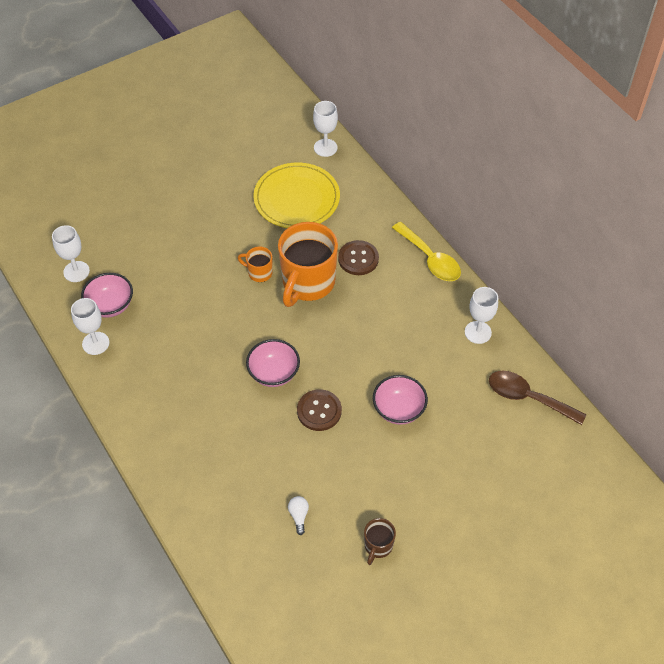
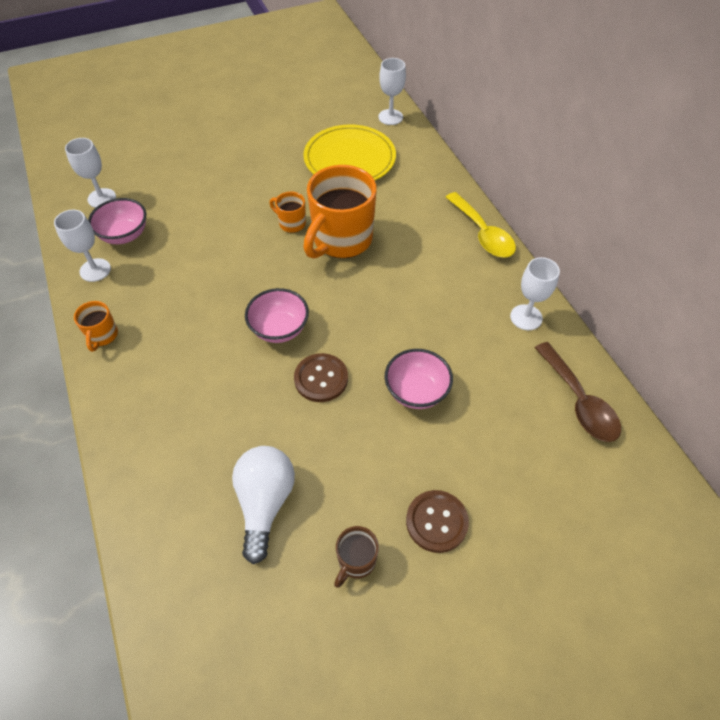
camera: 10 degrees right, 0 degrees up
white light bulb [288,496,309,535] -> white light bulb [232,446,295,564], size x2.26
brown button [338,240,379,275] -> brown button moved to [406,490,469,553]
brown spoon [489,371,586,425] -> brown spoon turned 150 degrees counterclockwise [535,342,621,442]
none -> orange mug [74,301,118,352]

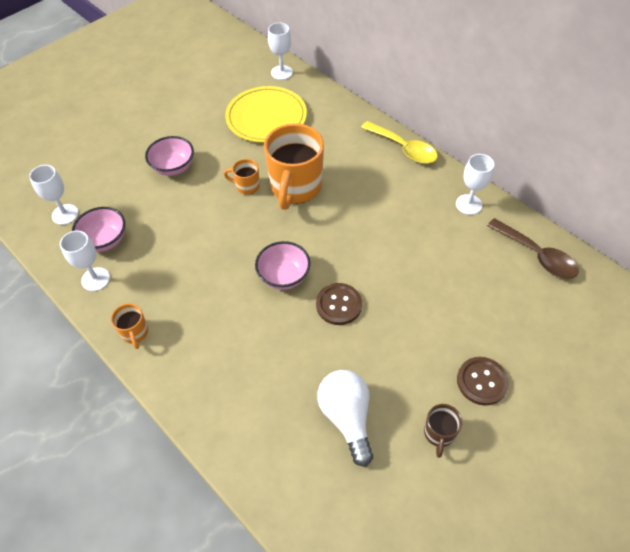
camera: 20 degrees left, 0 degrees up
pink bowl [385,349,453,409] -> pink bowl moved to [145,136,194,176]

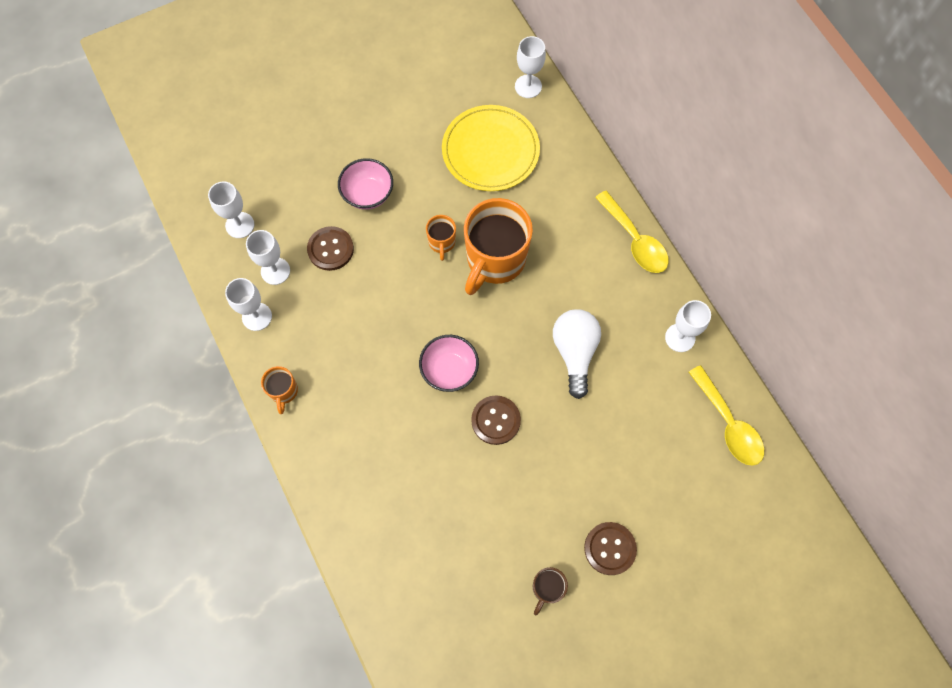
camera: 15 degrees right, 15 degrees up
pink bowl [72,207,125,252] -> white goblet [246,230,290,285]
orange mug [223,159,260,195] -> orange mug turned 120 degrees counterclockwise [426,215,456,261]
white light bulb [317,370,373,467] -> white light bulb moved to [553,309,601,399]
brown spoon [487,218,579,279] -> yellow spoon [689,365,764,466]
none -> brown button [307,226,354,271]

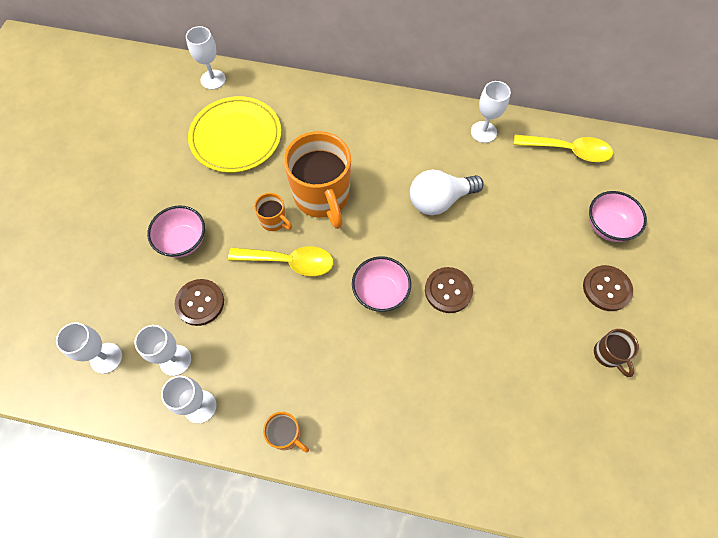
camera: 50 degrees left, 5 degrees down
white light bulb [553,309,601,399] -> white light bulb turned 60 degrees counterclockwise [410,170,484,215]
yellow spoon [595,191,669,273] -> yellow spoon moved to [228,246,334,276]
none -> pink bowl [589,191,647,242]

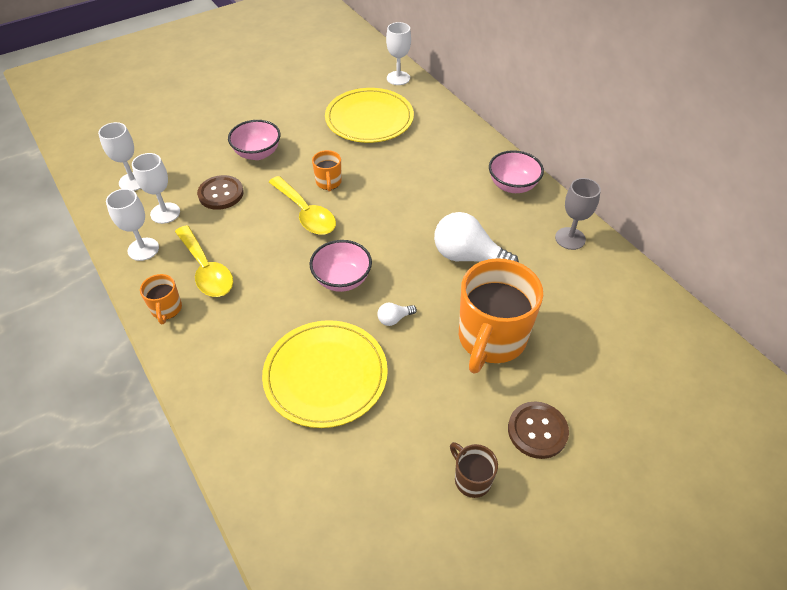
camera: 45 degrees right, 15 degrees down
orange mug [284,131,351,229] -> orange mug moved to [459,258,543,374]
brown button [425,267,473,313] -> white light bulb [377,303,417,326]
white goblet [471,81,511,143] -> grey goblet [555,178,601,250]
yellow spoon [514,134,613,162] -> yellow spoon moved to [175,225,233,297]
pink bowl [589,191,647,242] -> pink bowl moved to [489,150,544,193]
brown mug [594,329,639,377] -> brown mug turned 120 degrees clockwise [450,442,498,498]
none -> yellow plate [262,320,388,428]

